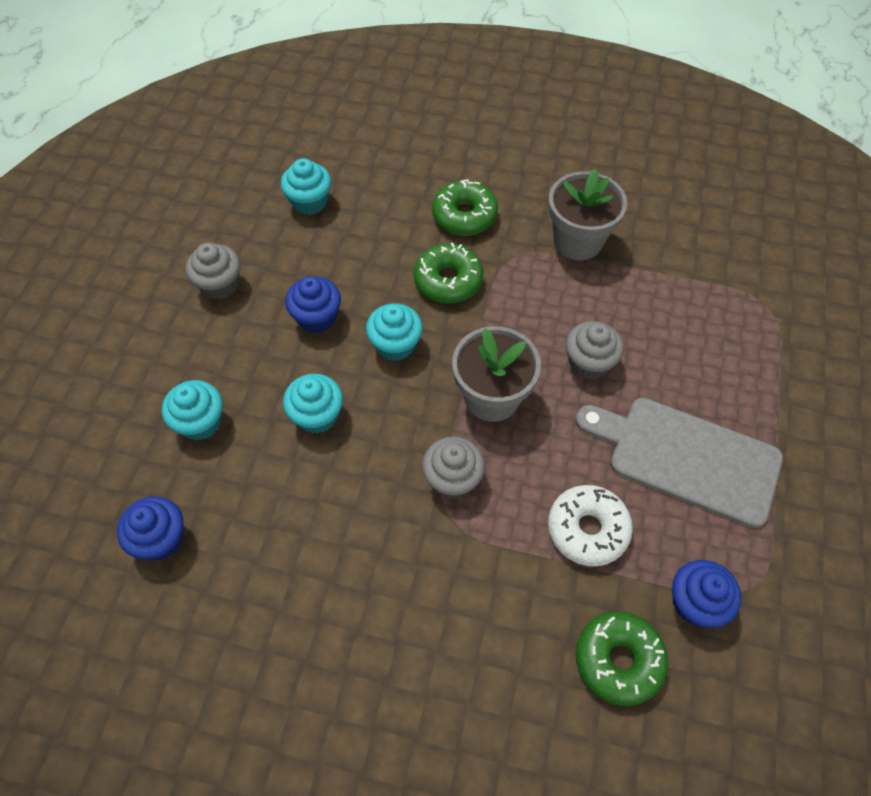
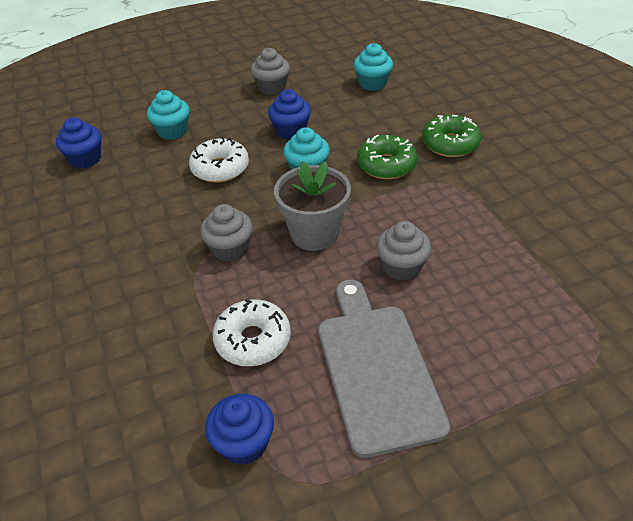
camera: 55 degrees right, 15 degrees down
turquoise cupcake [283,374,343,434] -> white donut [189,137,249,183]
grey flower pot [548,168,627,260] -> none
green donut [576,611,668,706] -> none

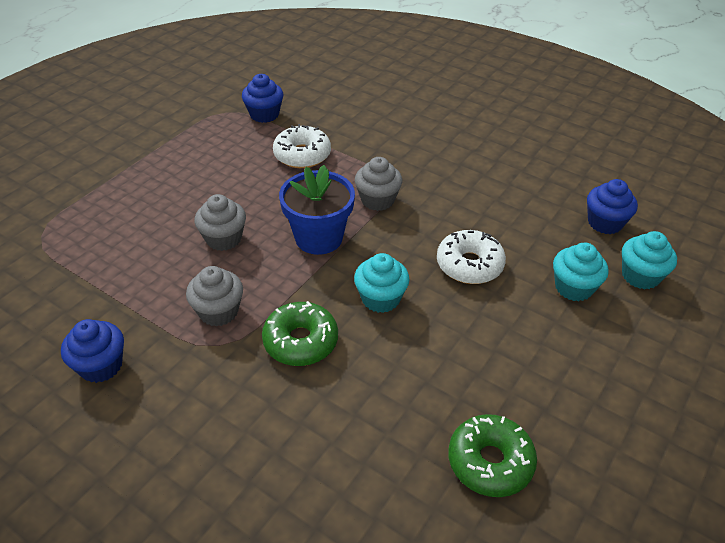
camera: 145 degrees right, 0 degrees up
grey cupcake [251,48,290,95] -> grey cupcake moved to [186,266,243,327]
blue cupcake [268,89,311,140] -> blue cupcake moved to [61,319,124,383]
grey flower pot [274,161,351,251] -> blue flower pot [279,165,355,255]
grey cutting board [318,280,450,458] -> none
turquoise cupcake [354,43,393,91] -> turquoise cupcake moved to [622,231,677,289]
green donut [422,115,481,157] -> green donut moved to [448,414,537,497]

